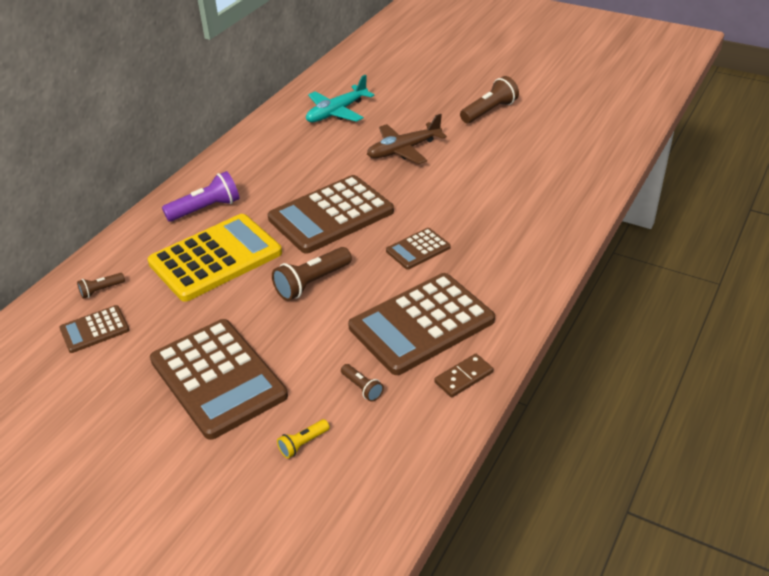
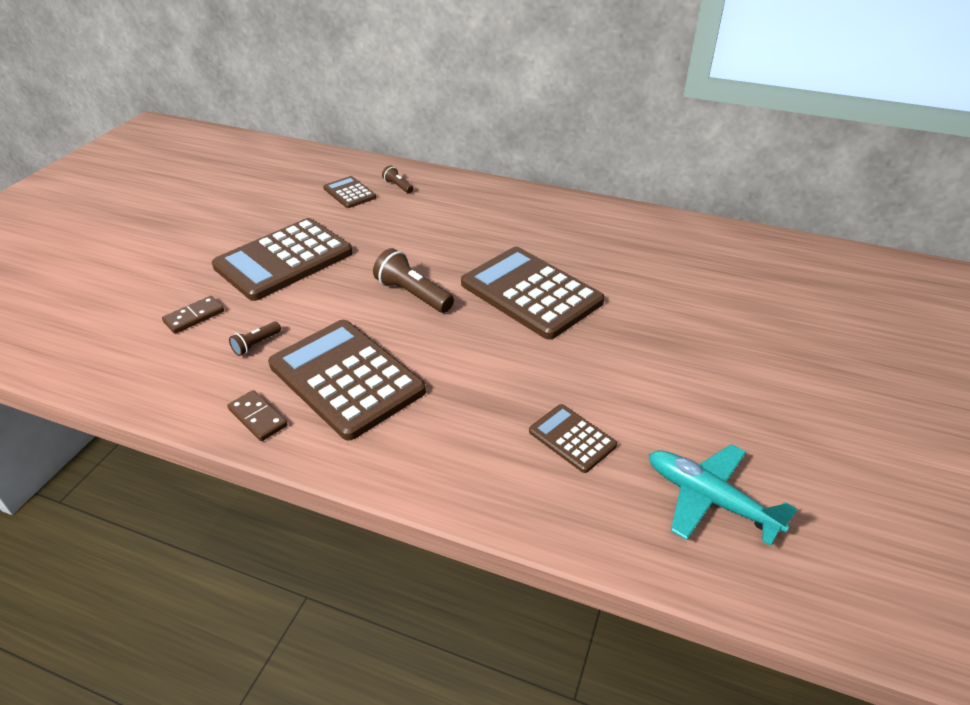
camera: 80 degrees right, 0 degrees up
yellow calculator [147,214,282,302] -> none
purple flashlight [162,171,239,222] -> none
yellow flashlight [277,419,330,459] -> brown domino [162,296,224,334]
turquoise plane [306,75,374,122] -> turquoise plane moved to [649,444,798,546]
brown plane [367,114,447,164] -> none
brown calculator [386,228,451,270] -> brown calculator moved to [529,404,617,473]
brown flashlight [460,76,519,123] -> none

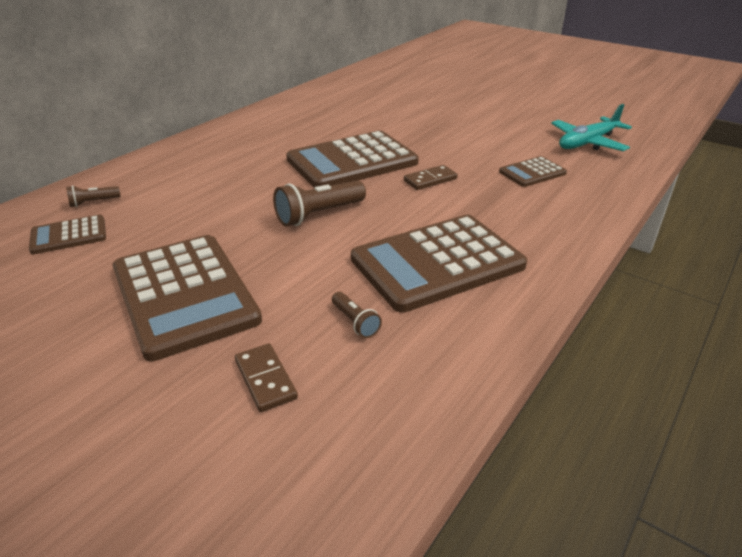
camera: 75 degrees left, 5 degrees down
brown domino [227,390,288,441] -> brown domino moved to [404,165,457,190]

